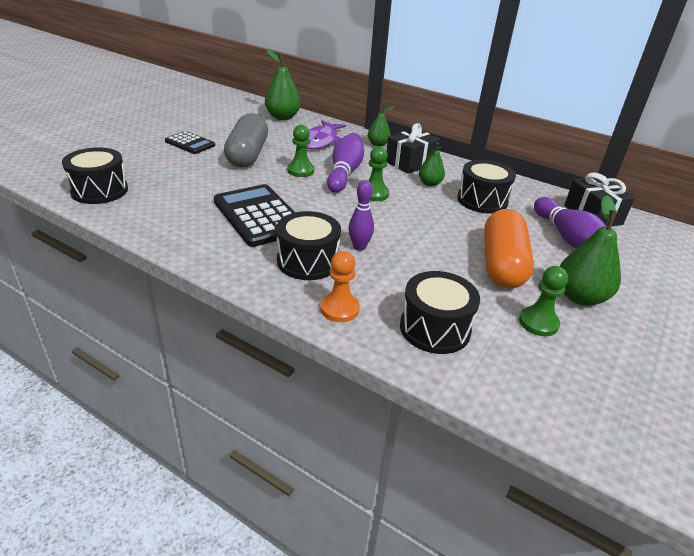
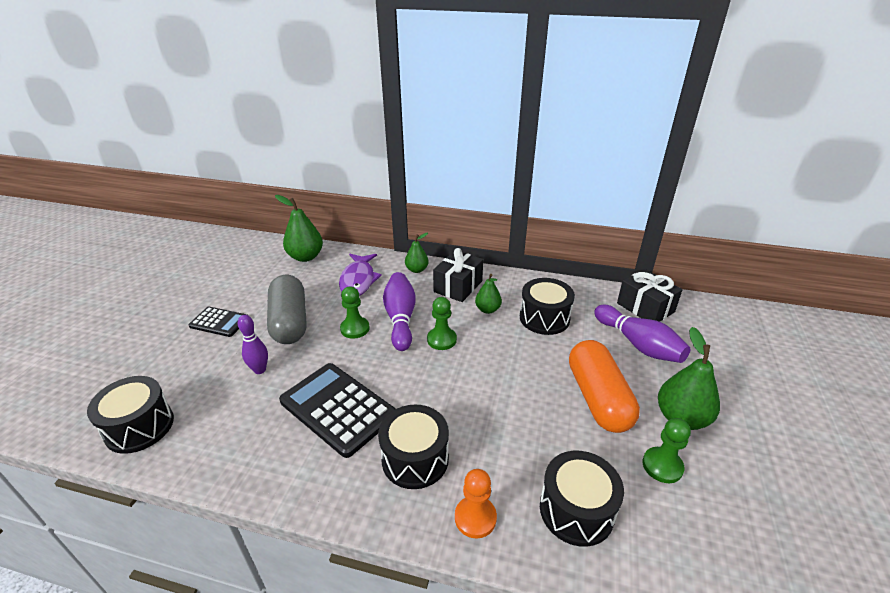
camera: 15 degrees left, 0 degrees up
purple bowling pin [349,180,374,251] -> purple bowling pin moved to [238,315,268,374]

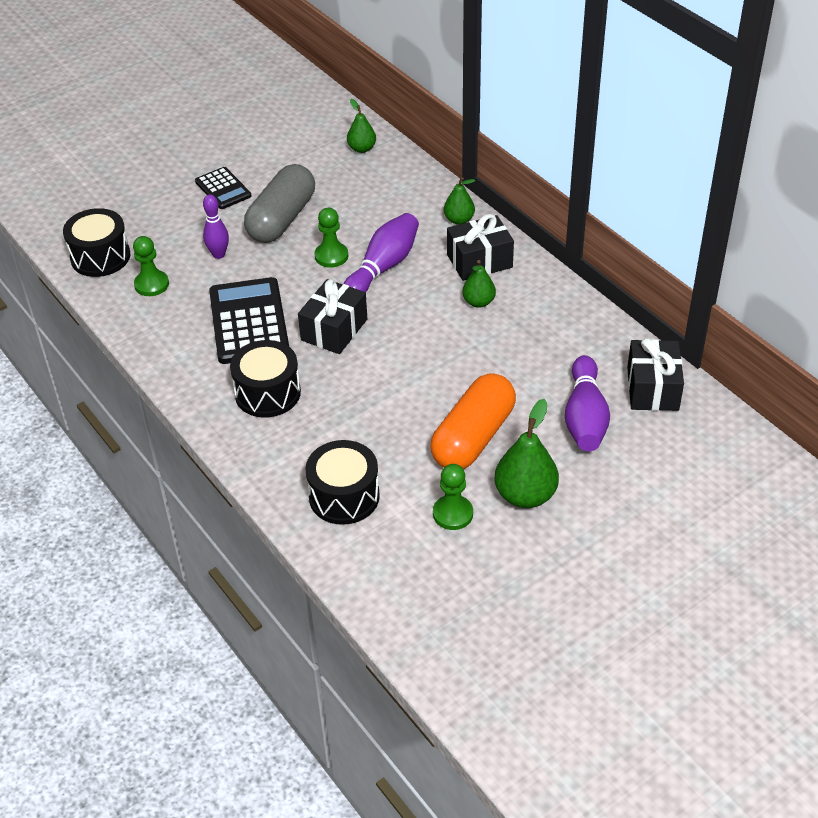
camera: 40 degrees right, 10 degrees up
green pear [275,195,323,262] -> green pear [347,99,376,153], size x0.60
purple fish [339,254,382,296] -> none
green pawn [427,297,457,350] -> green pawn moved to [133,236,169,296]
orange pawn [455,469,497,539] -> none
black drum [520,278,575,335] -> none
none -> black gift [298,279,367,354]

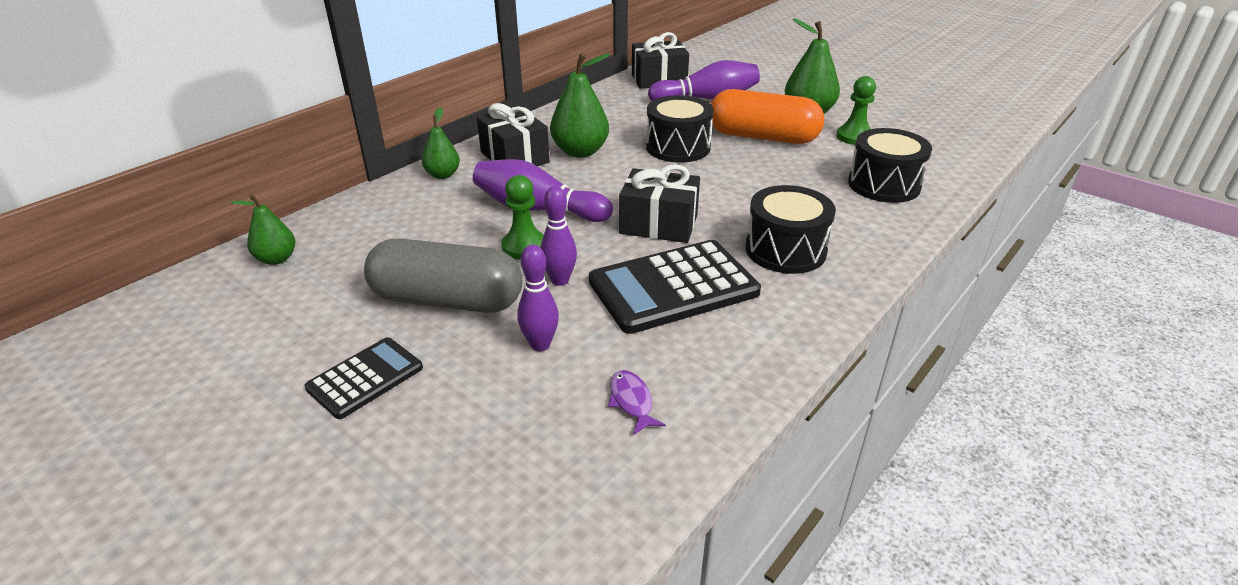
camera: 105 degrees left, 10 degrees down
black drum [63,208,130,277] -> black drum moved to [646,95,714,163]
green pawn [133,236,169,296] -> purple fish [608,370,665,435]
green pear [462,260,496,308] -> green pear [550,53,610,158], size x1.67
none -> purple bowling pin [540,186,577,286]

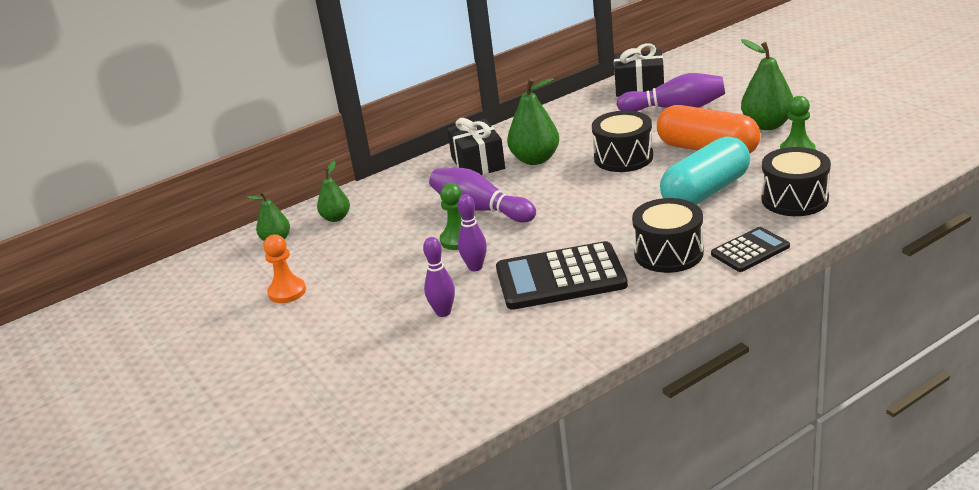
camera: 20 degrees right, 5 degrees down
black calculator [305,338,423,419] -> black calculator moved to [711,227,790,272]
grey capsule [364,238,523,313] -> none
green pear [422,107,460,179] -> green pear moved to [317,161,350,222]
purple fish [608,370,665,435] -> none
black gift [619,164,700,243] -> none
none -> orange pawn [263,235,306,303]
none -> turquoise capsule [660,136,750,205]

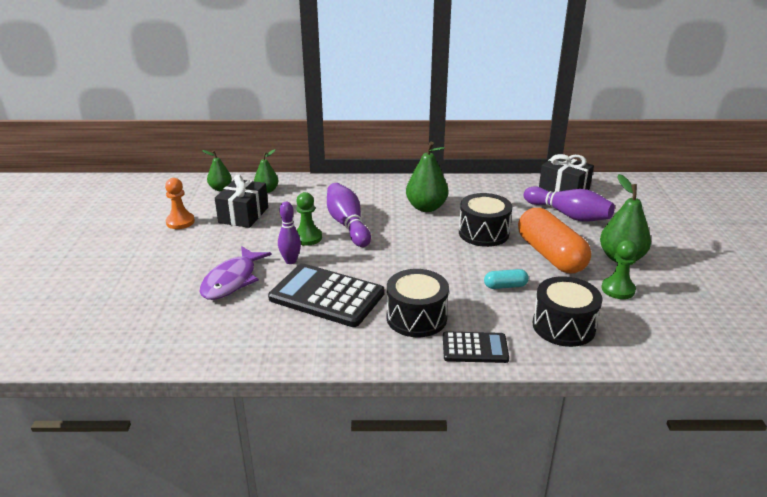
camera: 30 degrees right, 0 degrees up
purple bowling pin [423,237,455,317] -> purple fish [199,246,272,300]
black gift [447,118,505,175] -> black gift moved to [215,174,268,228]
turquoise capsule [660,136,750,205] -> turquoise capsule [484,269,529,289], size x0.44

